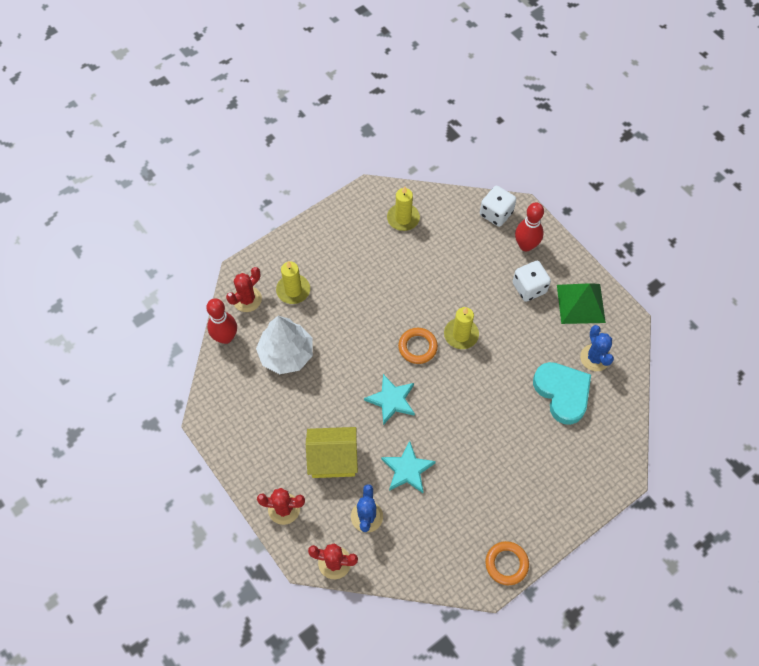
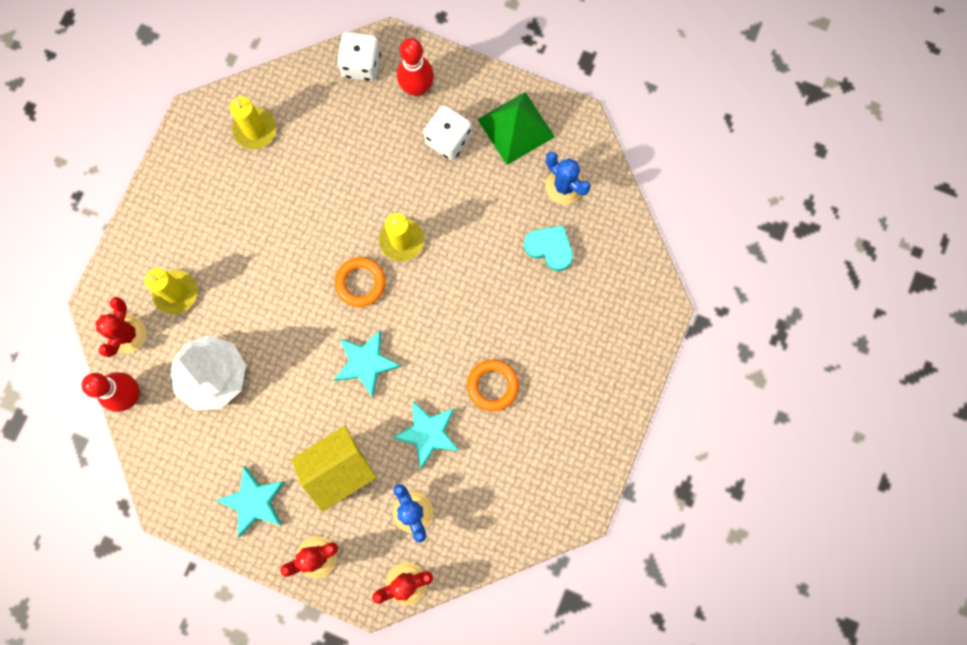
camera: 30 degrees left, 15 degrees up
orange ring [485,541,529,585] -> orange ring moved to [467,360,519,411]
turquoise heart [533,362,591,425] -> turquoise heart [524,225,573,271], size x0.63
none -> turquoise star [216,466,285,537]

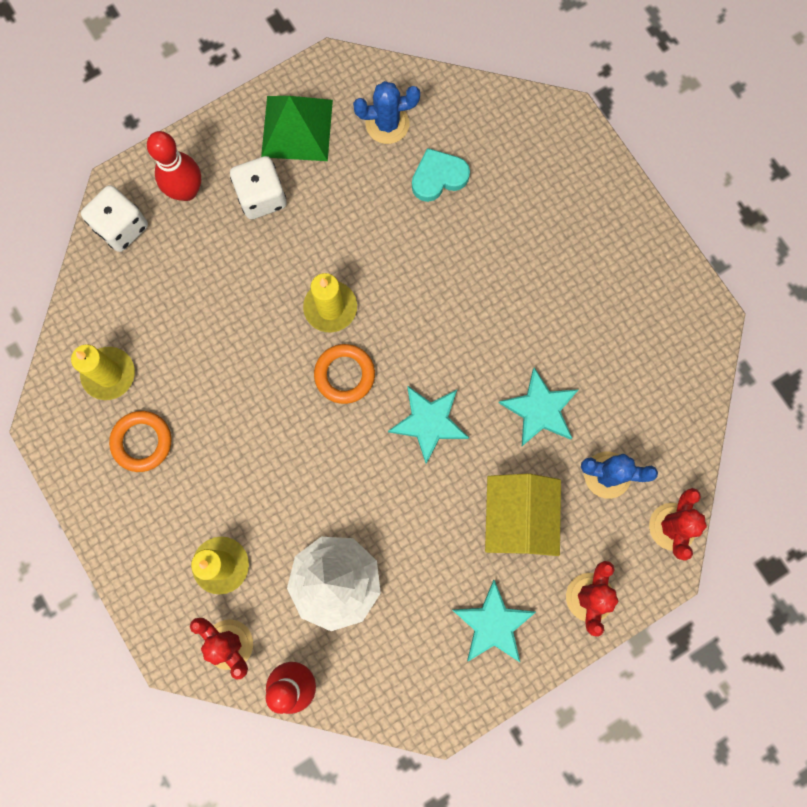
camera: 55 degrees left, 0 degrees up
orange ring [467,360,519,411] -> orange ring moved to [109,411,172,472]

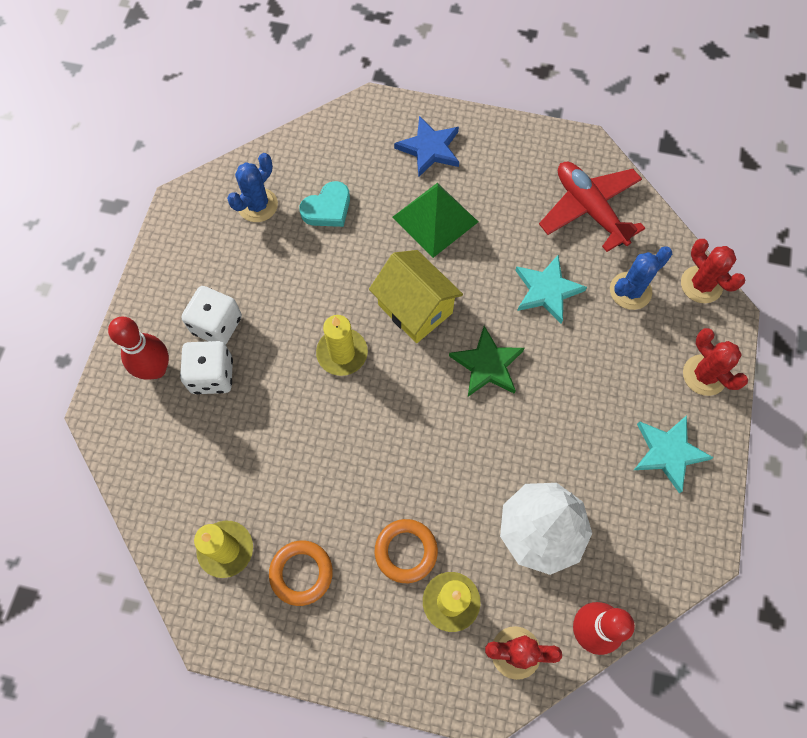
camera: 45 degrees left, 10 degrees down
white dice [81,185,148,252] -> white dice moved to [180,341,233,394]
green pyramid [261,96,333,161] -> green pyramid moved to [392,183,478,258]
orange ring [314,344,375,404] -> orange ring moved to [375,519,438,583]
turquoise star [388,385,469,464] -> green star [449,326,524,396]
turquoise heart [412,148,470,202] -> turquoise heart turned 150 degrees counterclockwise [299,181,350,227]
yellow house [485,473,561,556] -> yellow house moved to [369,250,463,343]
none -> blue star [394,116,459,177]
none -> red plane [539,162,645,252]

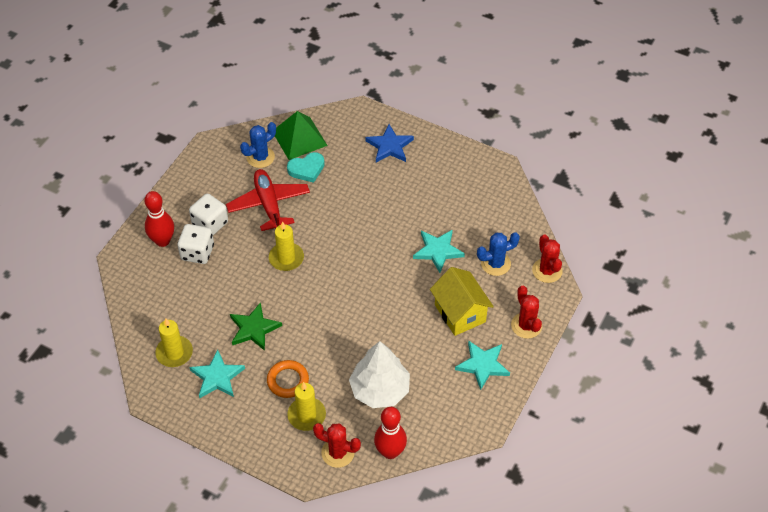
camera: 15 degrees right, 15 degrees down
orange ring [269,540,333,606] -> turquoise star [190,350,245,399]
yellow house [369,250,463,343] -> yellow house moved to [430,267,494,336]
green pyramid [392,183,478,258] -> green pyramid moved to [275,111,328,160]
green star [449,326,524,396] -> green star moved to [230,302,282,351]
red plane [539,162,645,252] -> red plane moved to [226,169,310,231]

